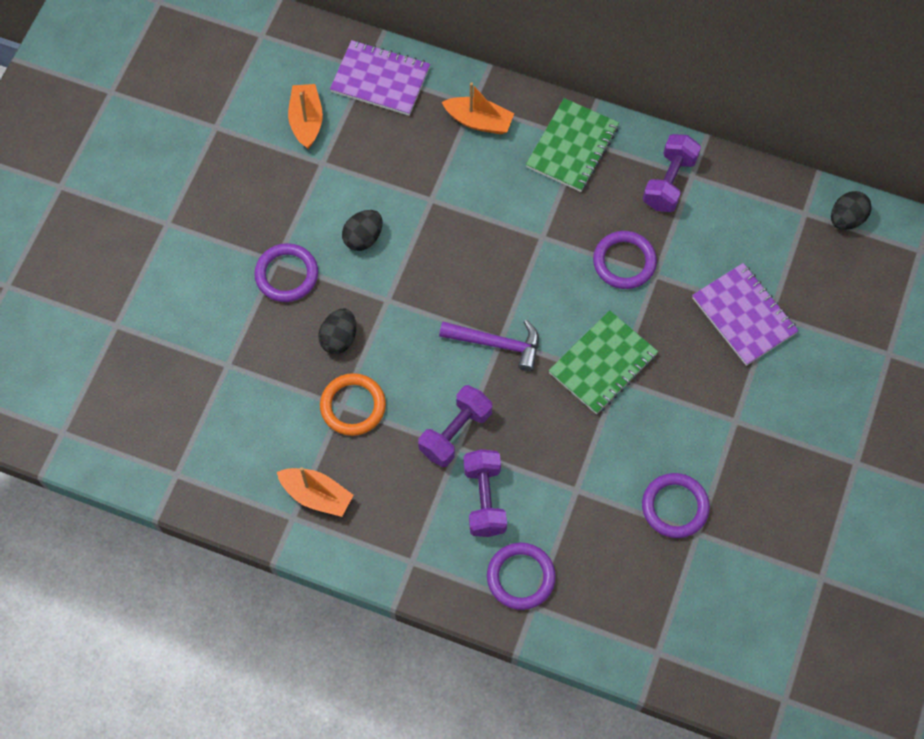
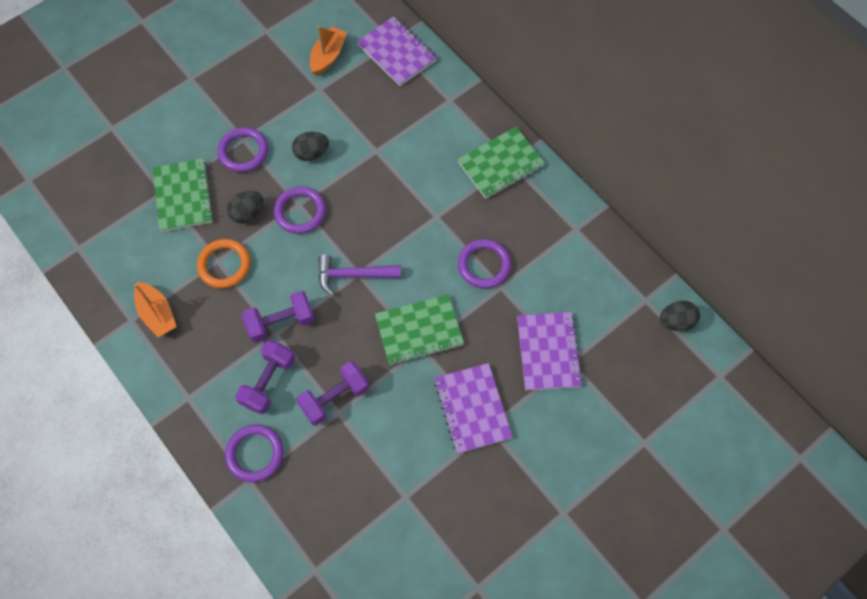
camera: 30 degrees right, 0 degrees up
purple hammer [439,320,539,372] -> purple hammer turned 135 degrees clockwise [319,254,401,296]
orange boat [442,82,514,134] -> none
purple ring [642,473,710,538] -> purple ring moved to [274,186,326,234]
purple dumbbell [643,134,701,212] -> purple dumbbell moved to [296,361,369,426]
none -> green notebook [153,158,214,232]
none -> purple notebook [434,363,513,454]

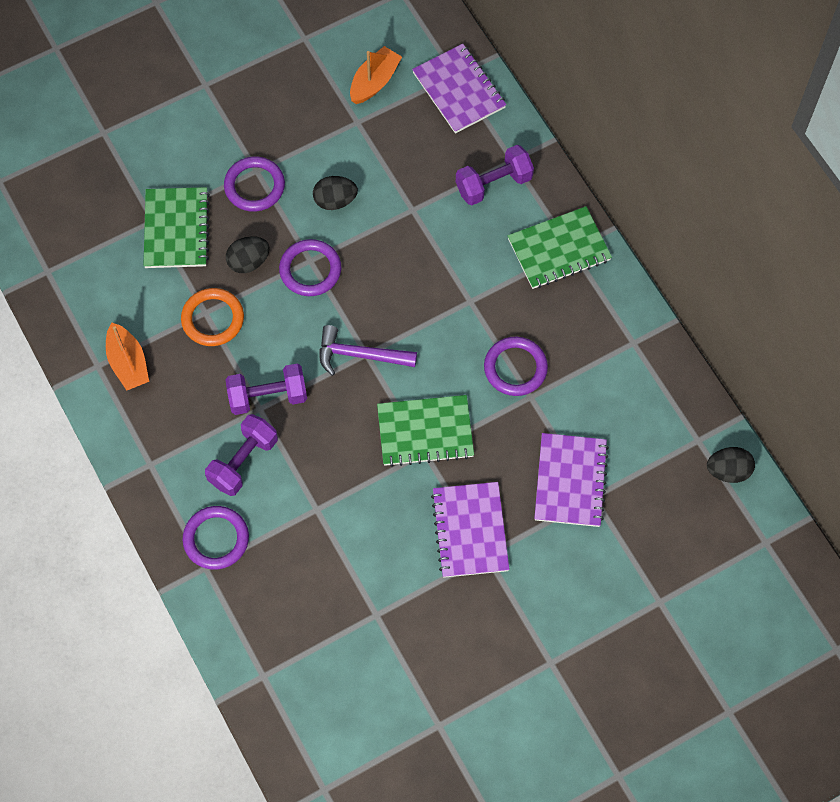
camera: 10 degrees right, 0 degrees up
purple dumbbell [296,361,369,426] -> purple dumbbell moved to [456,145,534,205]

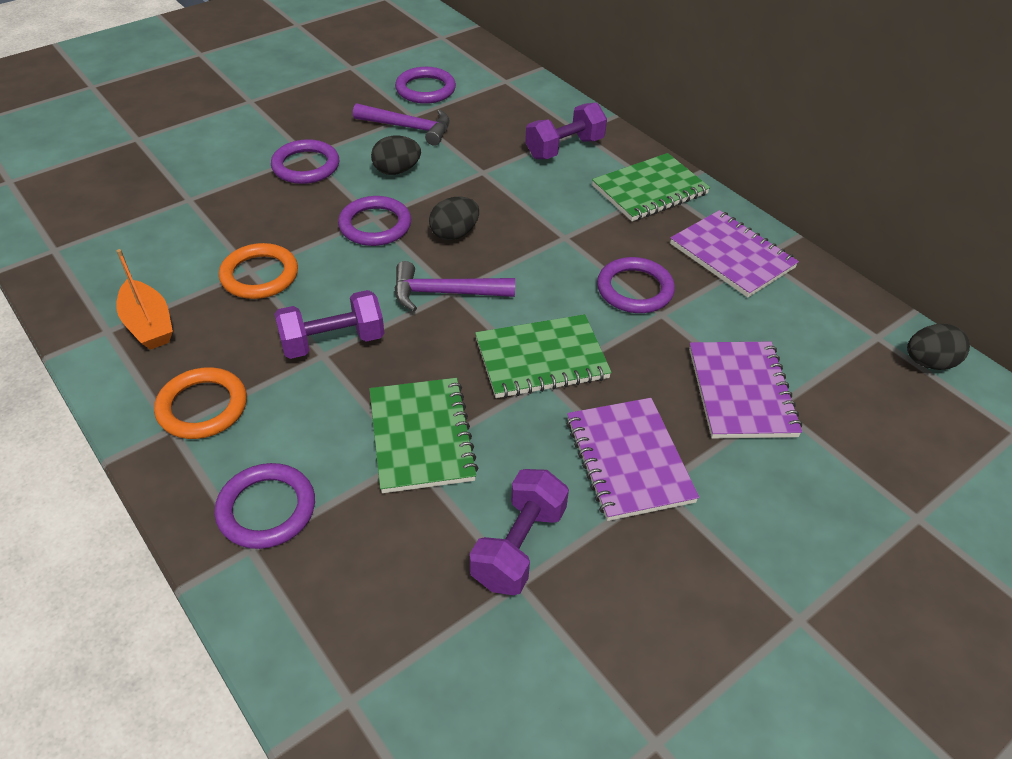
camera: 10 degrees left, 20 degrees down
green notebook [143,187,210,268] -> green notebook moved to [369,378,478,493]
purple dumbbell [205,414,278,496] -> purple dumbbell moved to [470,469,569,595]
black egg [226,236,270,273] -> black egg moved to [429,196,479,240]
orange boat [350,46,402,104] -> purple ring [395,67,456,104]
purple notebook [412,43,506,134] -> purple notebook moved to [670,210,799,297]
none -> orange ring [154,367,247,439]
none -> purple hammer [353,103,450,146]

